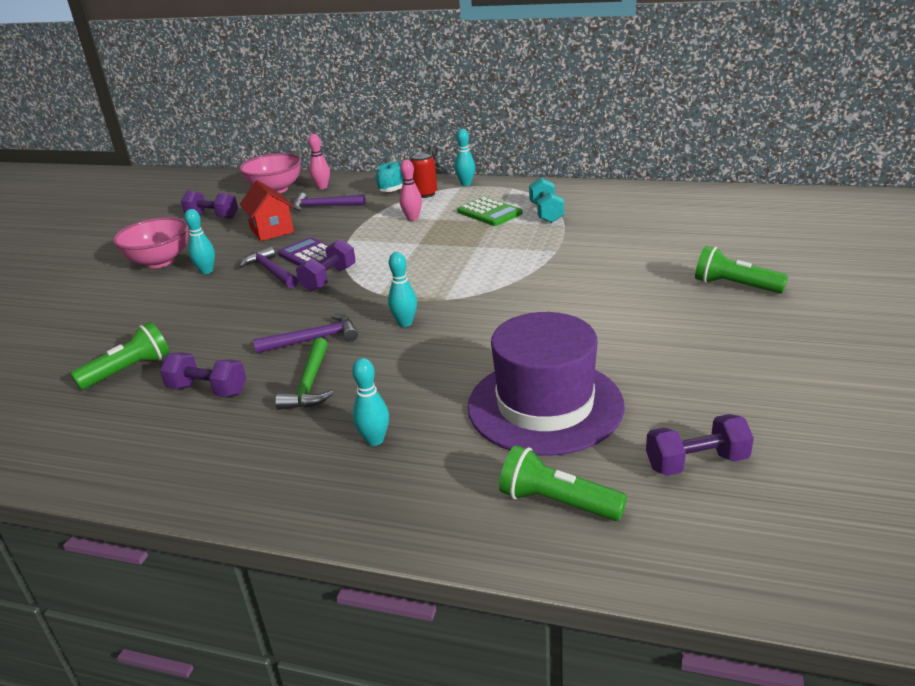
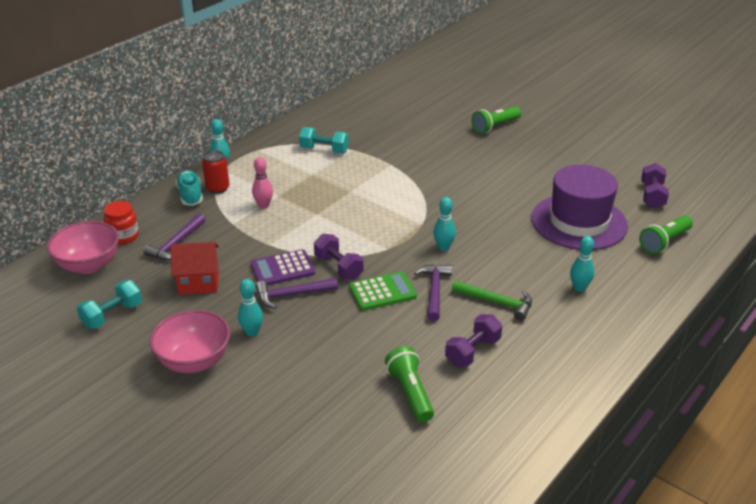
camera: 70 degrees left, 5 degrees up
purple dumbbell [181,191,238,219] -> turquoise dumbbell [77,280,142,329]
pink bowling pin [308,134,330,189] -> red jar [104,201,139,245]
green calculator [457,197,523,226] -> green calculator moved to [349,272,417,311]

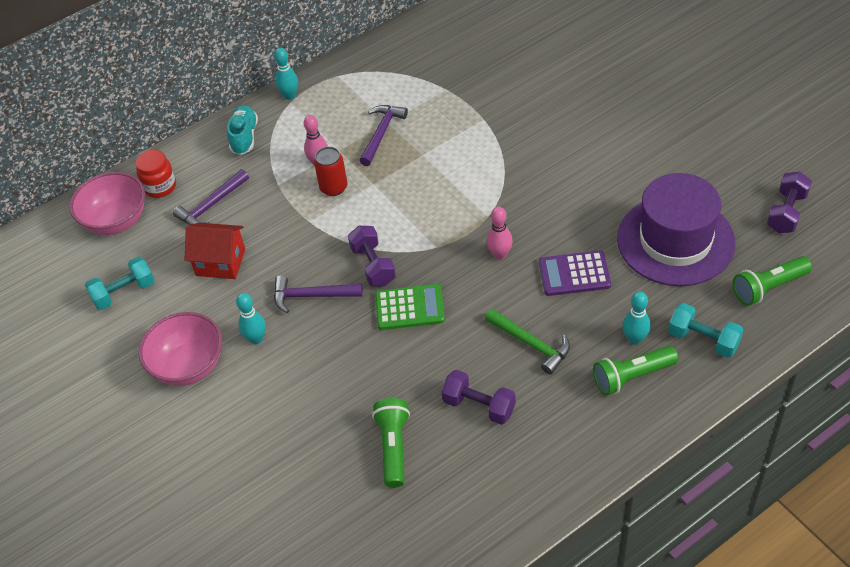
camera: 20 degrees right, 15 degrees up
red can [202,150,229,194] -> red can moved to [314,147,347,196]
purple calculator [251,249,315,285] -> purple calculator moved to [539,250,611,296]
turquoise dumbbell [299,127,349,153] -> turquoise dumbbell moved to [668,303,744,358]
purple hammer [414,264,452,321] -> purple hammer moved to [359,105,408,166]
turquoise bowling pin [433,197,456,251] -> pink bowling pin [487,207,513,260]
purple dumbbell [445,314,502,367] -> purple dumbbell turned 60 degrees clockwise [441,370,516,425]
green flashlight [472,106,521,134] -> green flashlight moved to [593,346,678,396]

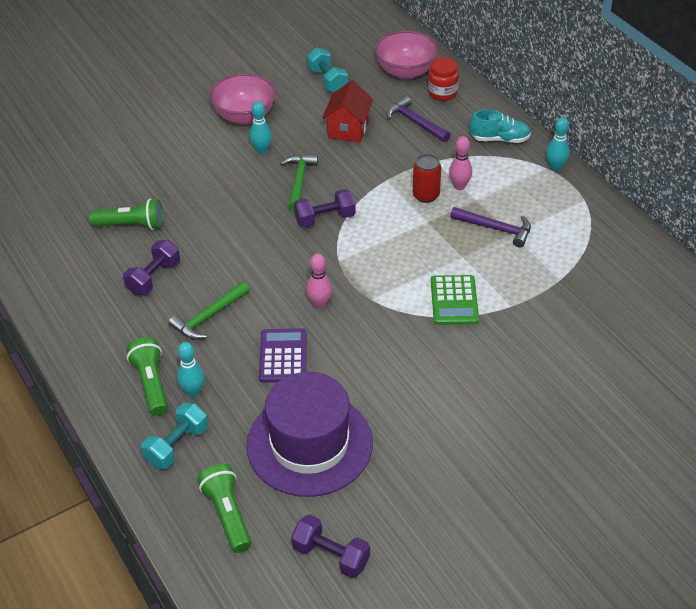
camera: 90 degrees right, 5 degrees down
purple hammer [274,275,363,313] -> green hammer [280,154,318,211]
green calculator [375,284,445,330] -> green calculator moved to [431,275,479,325]

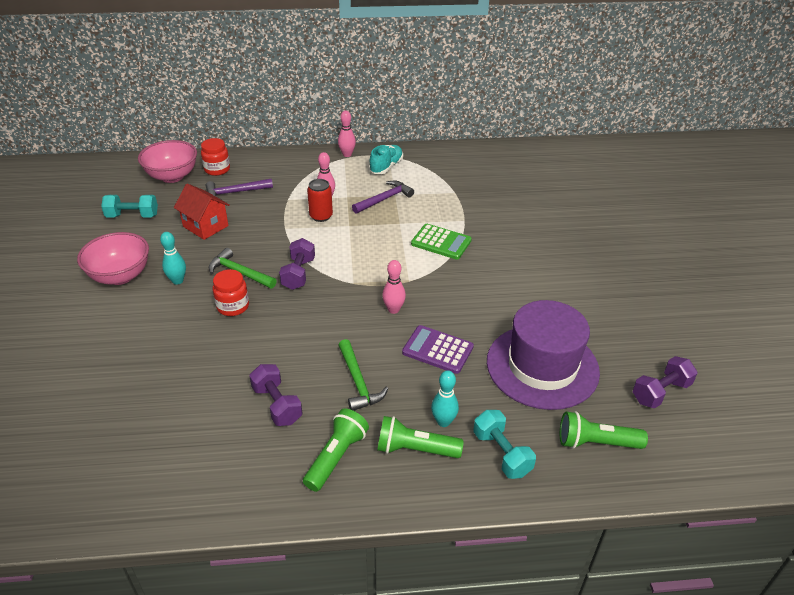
camera: 65 degrees left, 5 degrees down
green flashlight [90,199,163,230] -> green flashlight moved to [303,408,369,492]
turquoise shoe [470,109,531,143] -> turquoise shoe moved to [369,145,403,174]
turquoise bowling pin [546,117,569,171] -> pink bowling pin [338,111,356,157]
none -> red jar [213,269,249,316]

